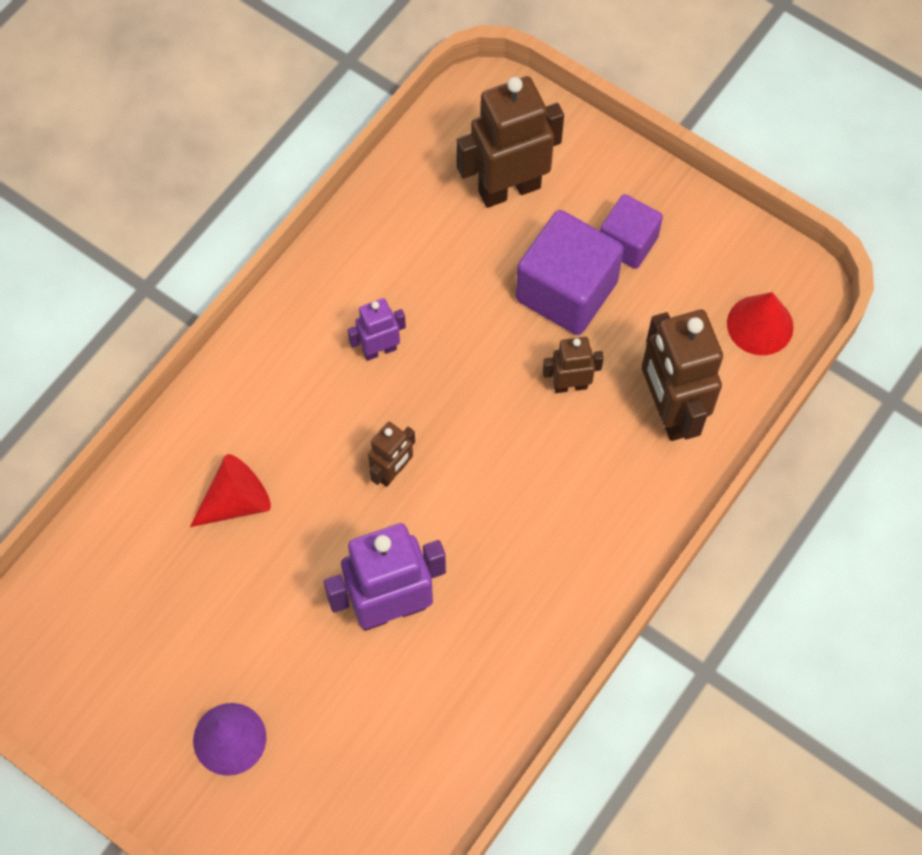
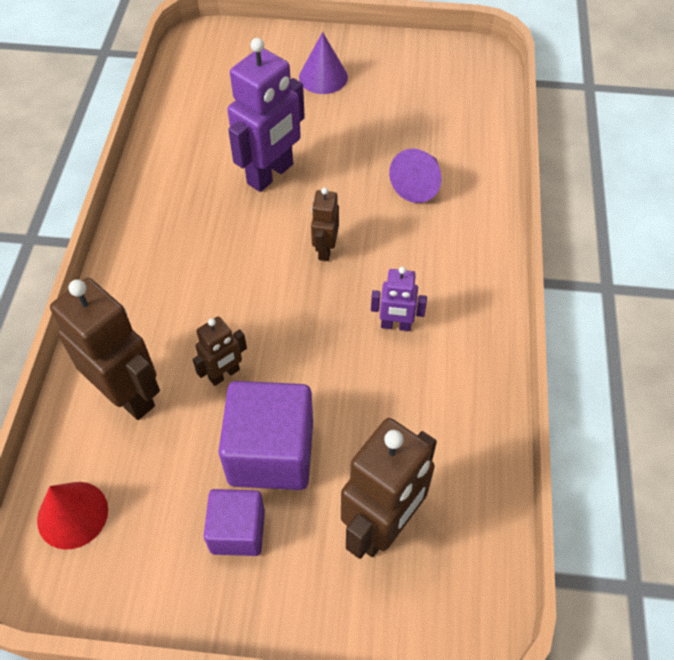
camera: 150 degrees right, 10 degrees down
red cone [190,454,271,527] -> purple cone [389,149,442,203]
purple robot [348,298,406,361] -> purple robot turned 60 degrees clockwise [371,266,427,331]

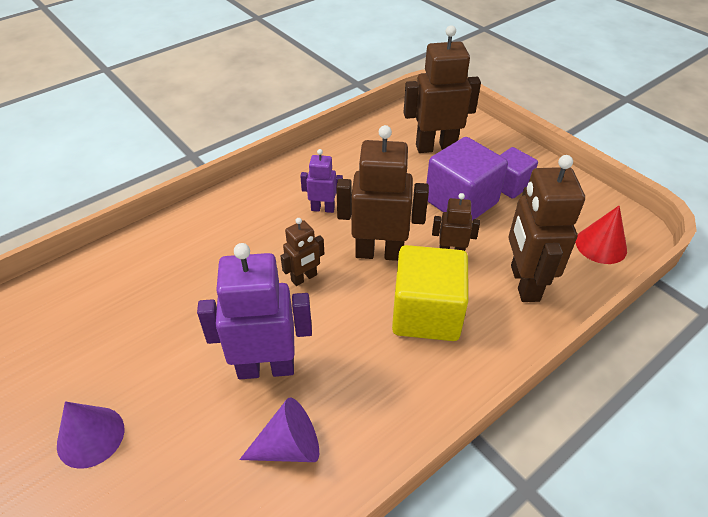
camera: 135 degrees left, 10 degrees down
purple robot [371,266,427,331] -> purple robot turned 45 degrees counterclockwise [300,149,343,213]
purple cone [389,149,442,203] -> purple cone moved to [239,397,319,462]
none -> brown robot [336,125,429,261]
none -> yellow cube [392,245,469,341]

